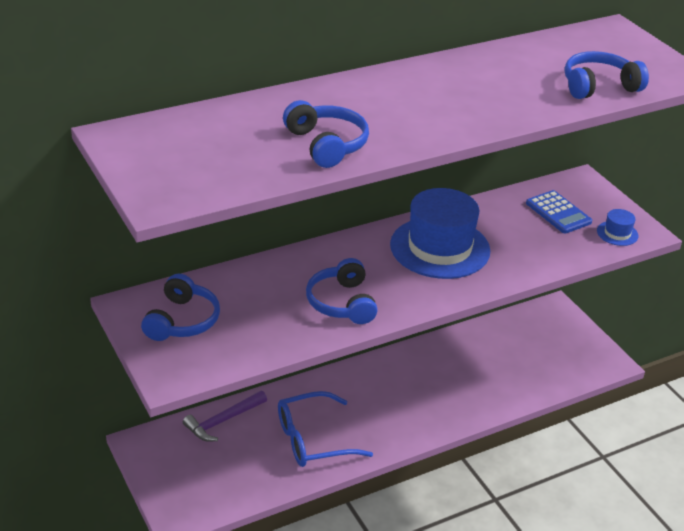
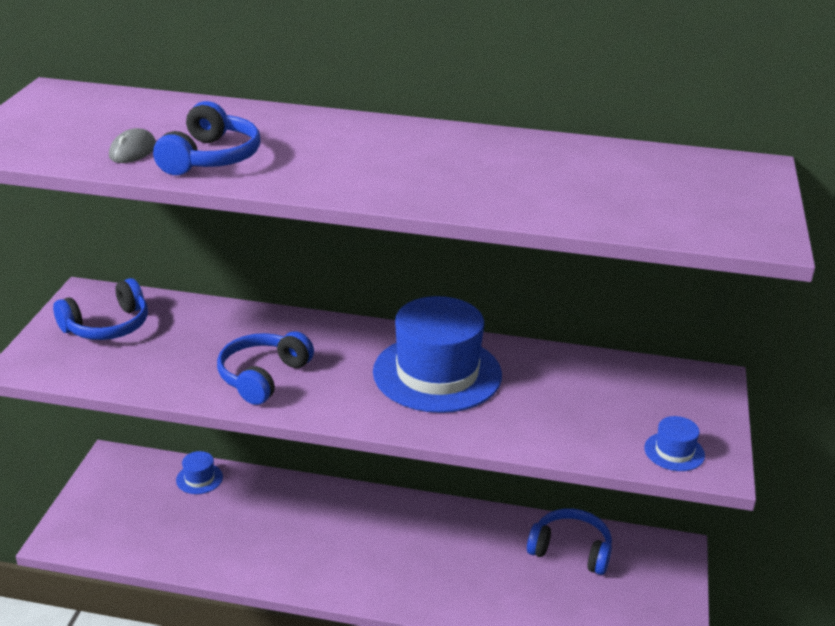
camera: 40 degrees right, 5 degrees down
purple hammer [183,391,267,442] -> blue hat [176,451,223,494]
blue glasses [278,391,373,467] -> none
blue calculator [526,190,592,234] -> none
blue headphones [565,51,649,99] -> blue headphones moved to [527,508,612,575]
none -> grey mouse [109,128,156,163]

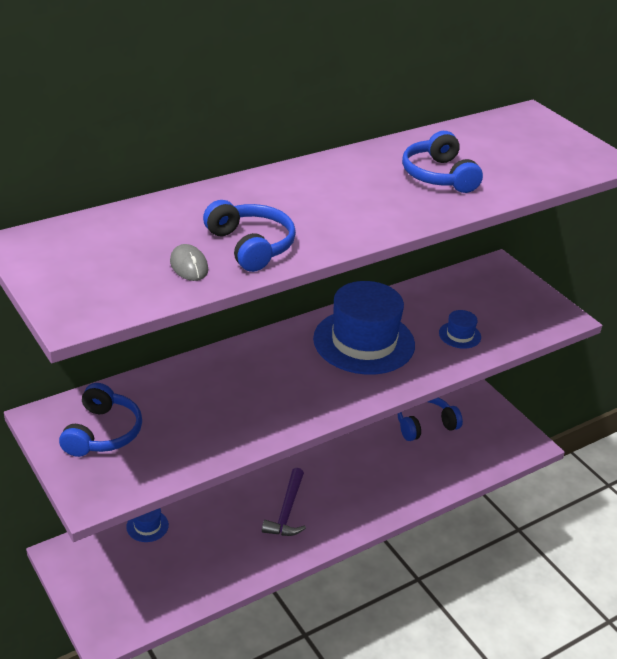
camera: 45 degrees left, 5 degrees up
blue headphones [217,331,314,405] -> blue headphones moved to [402,131,483,193]
blue hat [644,416,705,471] -> blue hat moved to [439,310,481,349]
none -> purple hammer [262,468,306,536]

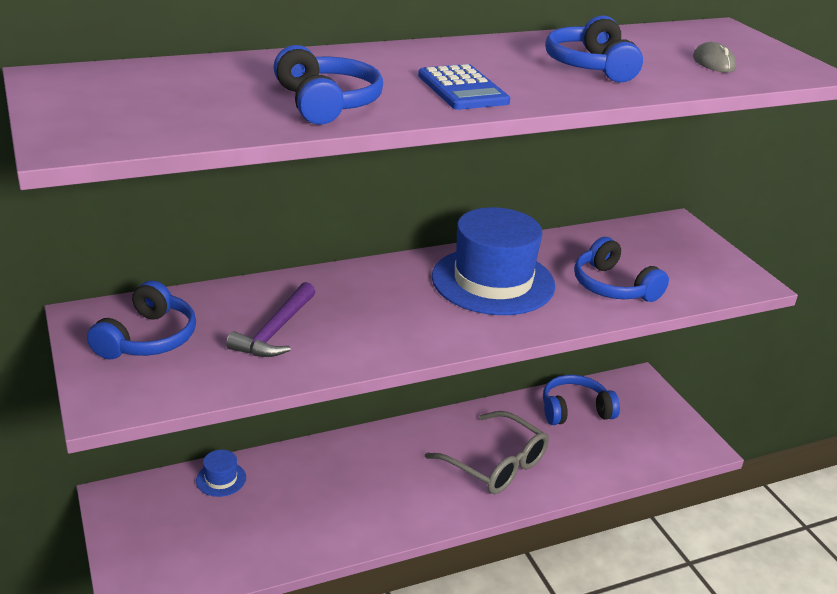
camera: 10 degrees right, 5 degrees down
grey mouse [170,244,208,281] -> grey mouse moved to [693,42,736,73]
purple hammer [262,468,306,536] -> purple hammer moved to [226,282,315,357]
blue hat [439,310,481,349] -> blue headphones [574,237,669,302]
none -> blue calculator [418,64,510,110]
none -> grey glasses [425,411,549,494]

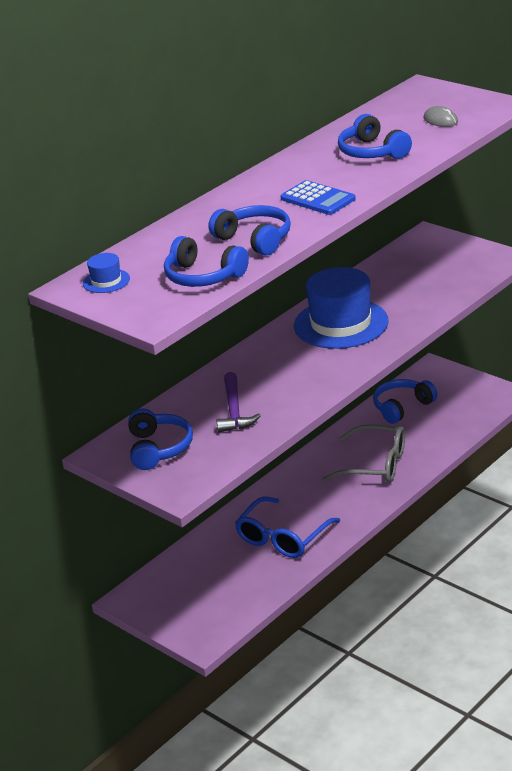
camera: 20 degrees left, 0 degrees up
blue hat [196,450,246,497] -> blue hat moved to [83,253,130,293]
blue headphones [574,237,669,302] -> blue headphones moved to [164,236,249,287]
none -> blue glasses [235,496,340,558]

